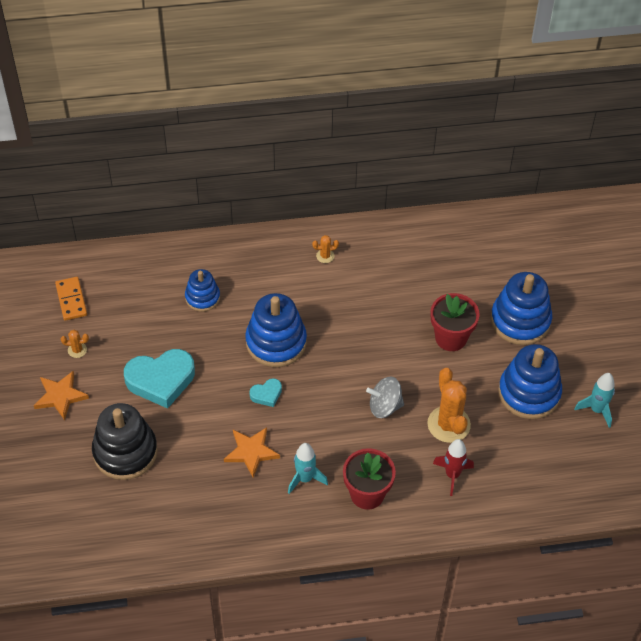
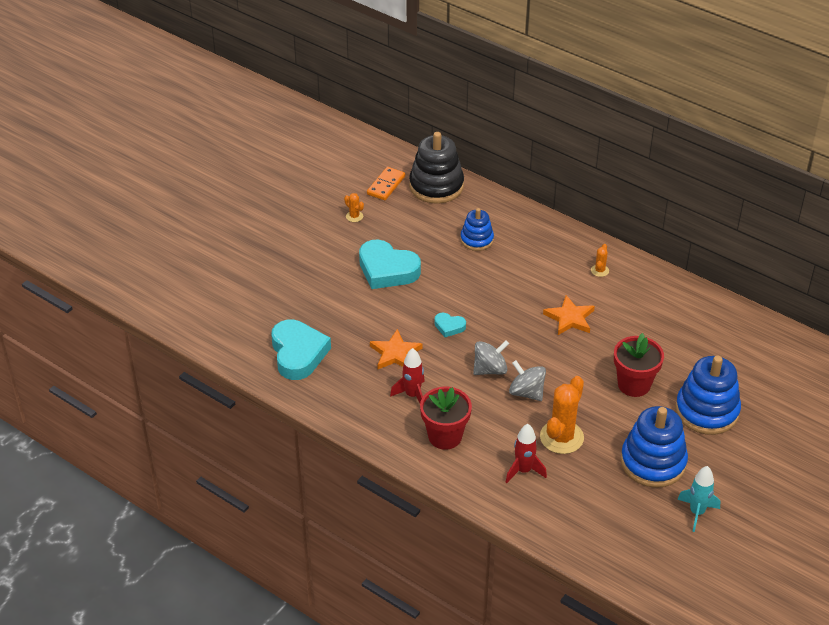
camera: 45 degrees right, 10 degrees down
orange star [34,371,89,420] -> orange star moved to [543,295,595,335]
black stacking toy [92,403,158,480] -> black stacking toy moved to [409,132,464,204]
blue stacking toy [245,293,307,367] -> none
turquoise rocket [288,443,328,494] -> red rocket [390,348,425,403]
orange cactus [312,235,339,263] -> orange cactus turned 75 degrees clockwise [591,244,609,277]
none -> turquoise heart [271,319,331,380]
none -> grey spinning top [473,340,509,375]

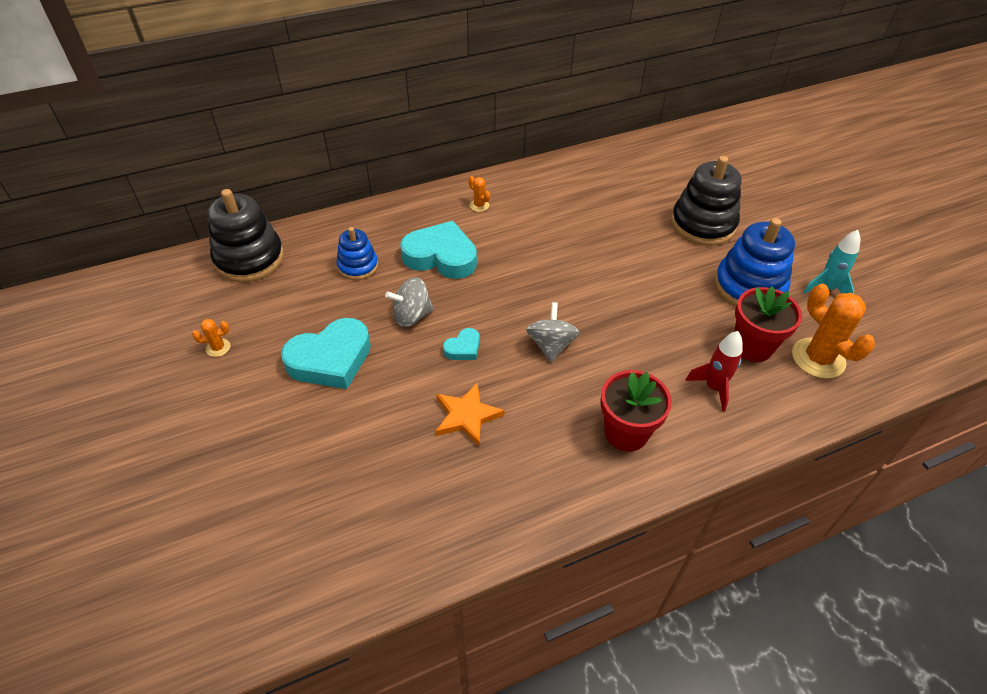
camera: 60 degrees left, 5 degrees up
turquoise heart [271,319,331,380] -> turquoise heart moved to [400,221,477,279]
orange domino [367,167,405,200] -> none
red rocket [390,348,425,403] -> none
grey spinning top [509,360,546,401] -> grey spinning top moved to [385,277,434,327]
orange cactus [540,376,584,454] -> orange cactus moved to [792,284,875,379]
orange star [543,295,595,335] -> none
red flower pot [614,333,664,397] -> red flower pot moved to [734,286,802,362]
blue stacking toy [675,356,741,435] -> black stacking toy [671,156,741,246]

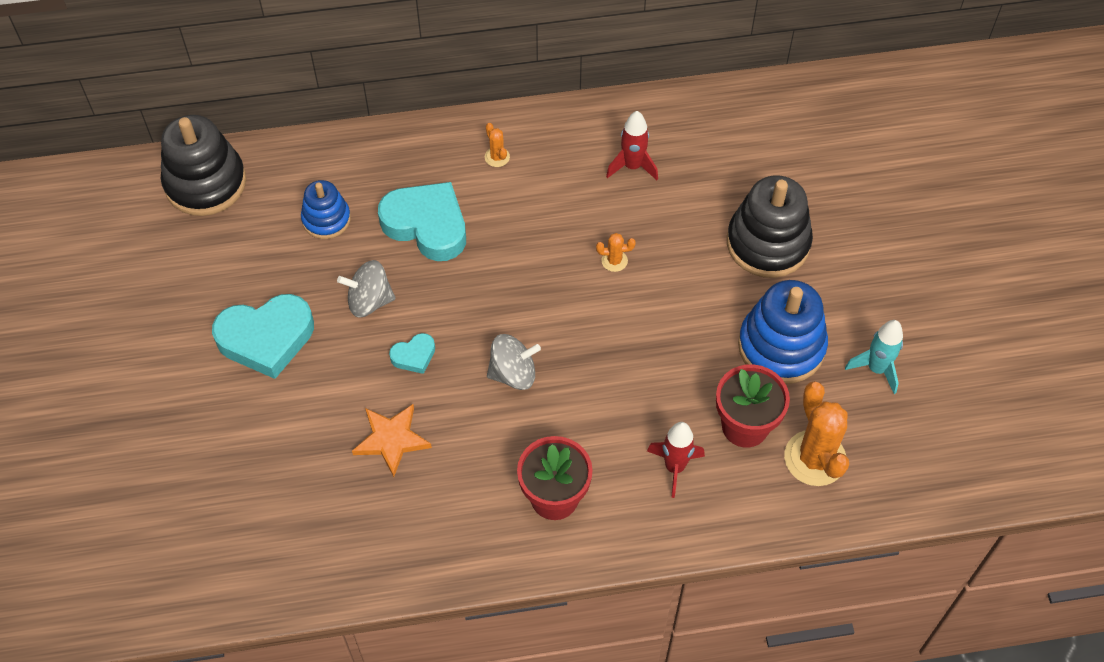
camera: 15 degrees right, 10 degrees up
orange cactus [192,319,231,357] -> orange cactus moved to [596,233,636,272]
grey spinning top [526,302,580,362] -> grey spinning top turned 60 degrees clockwise [487,334,541,390]
none -> red rocket [606,111,658,180]

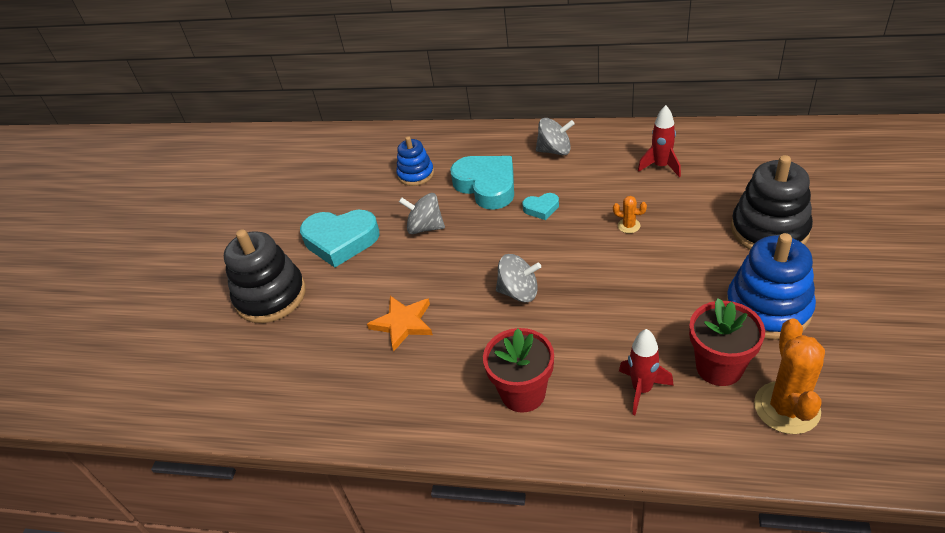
camera: 25 degrees right, 15 degrees down
black stacking toy [161,115,246,216] -> black stacking toy moved to [224,229,306,323]
turquoise heart [389,333,435,374] -> turquoise heart moved to [522,193,559,220]
orange cactus [485,123,510,167] -> grey spinning top [536,118,575,155]
turquoise rocket [845,320,903,394] -> none

